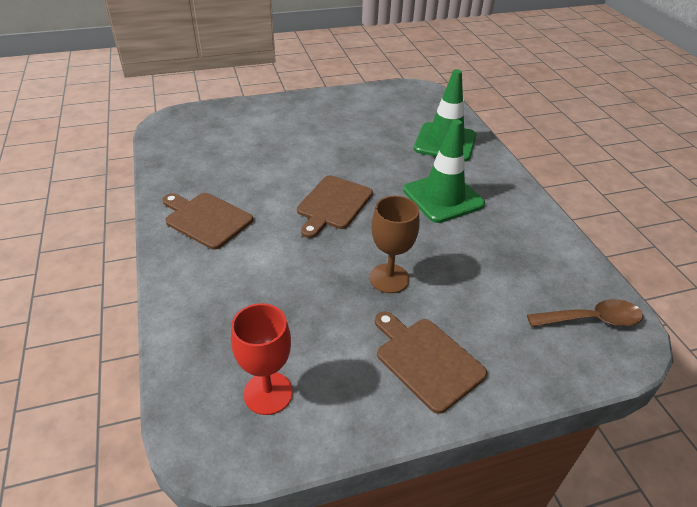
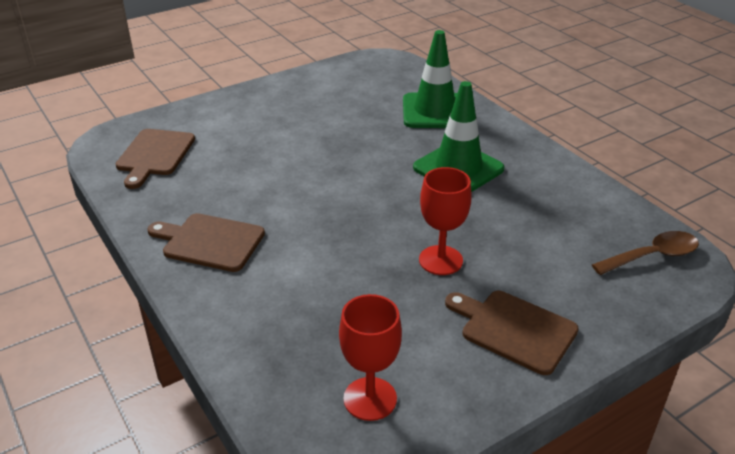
camera: 15 degrees left, 5 degrees down
brown cutting board [297,175,373,238] -> brown cutting board moved to [116,129,195,189]
brown goblet [370,196,420,293] -> red goblet [419,167,472,275]

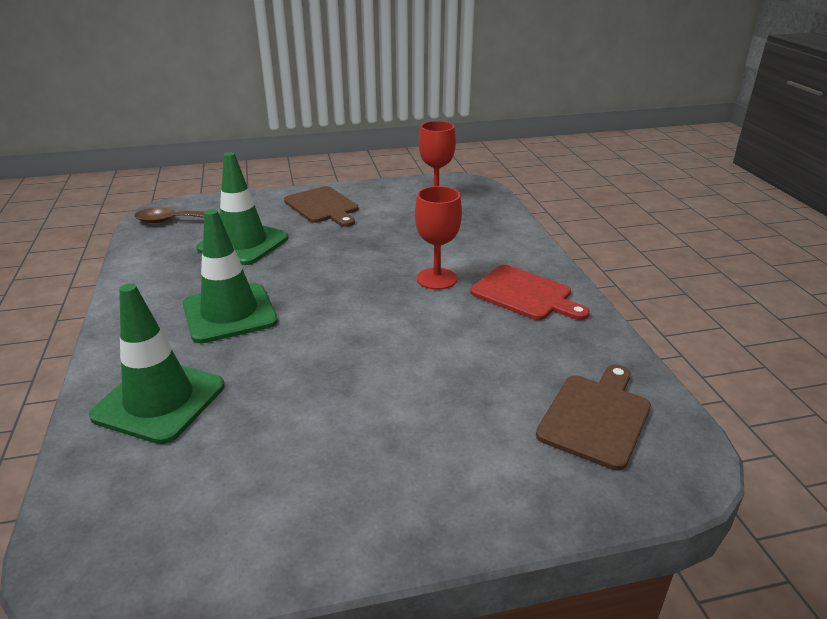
camera: 160 degrees left, 5 degrees down
brown cutting board [147,213,265,272] -> red cutting board [470,265,590,320]
red goblet [419,167,472,275] -> red goblet moved to [415,186,462,290]
none -> green traffic cone [196,152,289,265]

